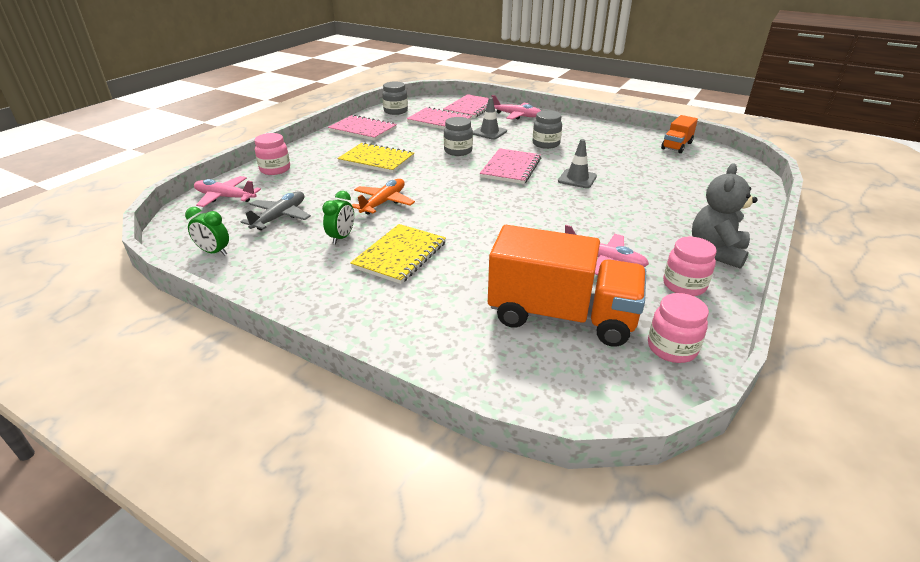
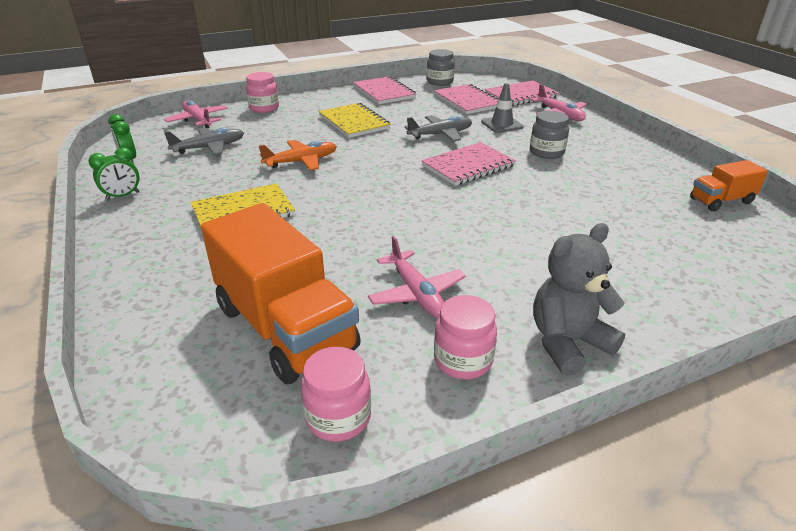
camera: 35 degrees right, 0 degrees up
green clock [322,191,354,244] -> green clock moved to [88,147,140,200]
grey jar [444,117,473,156] -> grey plane [405,115,472,142]
grey traffic cone [558,139,597,188] -> none

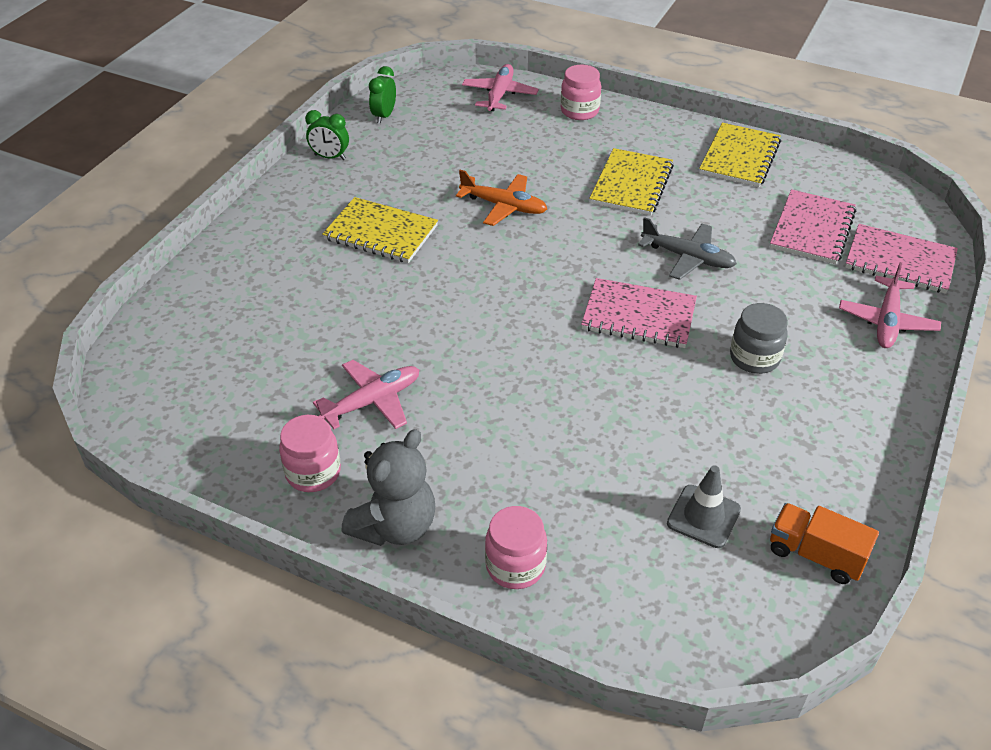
camera: 50 degrees right, 10 degrees up
grey plane [164,128,244,155] -> none
orange truck [201,203,361,384] -> none
pink jar [301,347,371,442] -> pink jar moved to [485,506,547,589]
pink notebook [353,76,416,104] -> yellow notebook [699,123,781,187]
pink plane [368,236,466,318] -> pink plane turned 150 degrees counterclockwise [313,360,419,429]
grey jar [427,49,454,86] -> none
grey traffic cone [481,83,523,133] -> grey traffic cone moved to [667,465,741,548]
grey teddy bear [533,223,625,376] -> grey teddy bear turned 105 degrees clockwise [342,429,435,546]

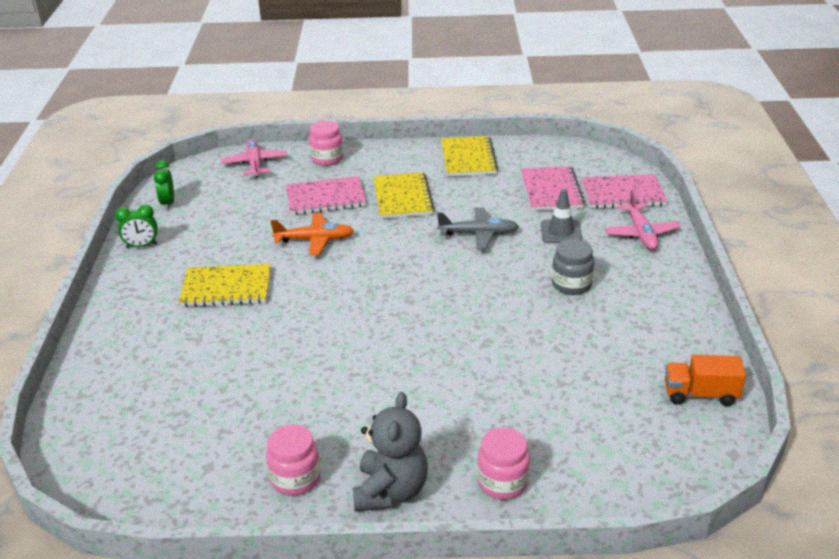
camera: 25 degrees left, 10 degrees down
pink plane [313,360,419,429] -> none
pink notebook [581,278,697,348] -> pink notebook moved to [286,176,366,215]
grey traffic cone [667,465,741,548] -> grey traffic cone moved to [541,189,582,243]

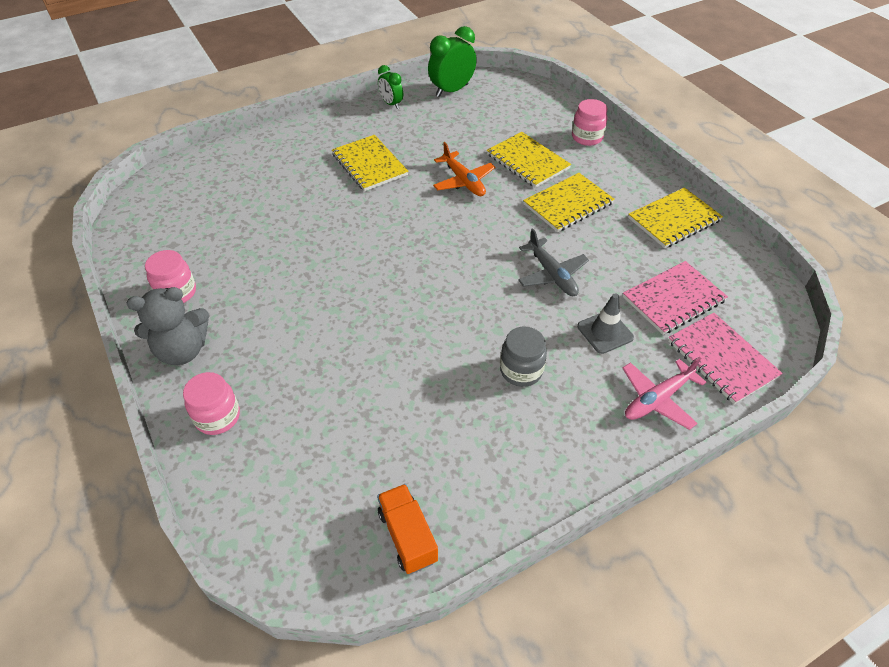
camera: 60 degrees right, 15 degrees up
green clock [154,160,174,210] -> green clock [428,26,477,97], size x1.66
pink plane [221,139,287,177] -> none
pink notebook [286,176,366,215] -> yellow notebook [487,132,571,188]

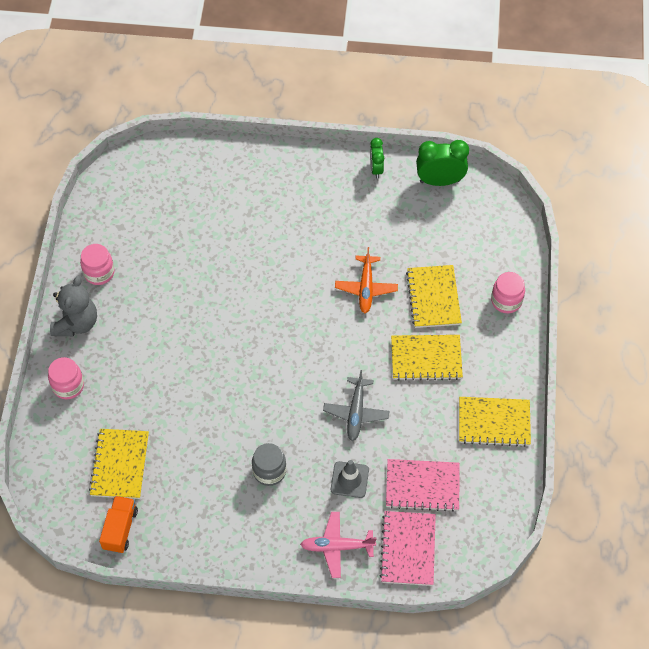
camera: 35 degrees right, 10 degrees up
grey teddy bear [127,287,209,365] -> grey teddy bear turned 90 degrees counterclockwise [50,276,97,336]
yellow notebook [332,135,408,191] -> yellow notebook moved to [89,429,149,499]

